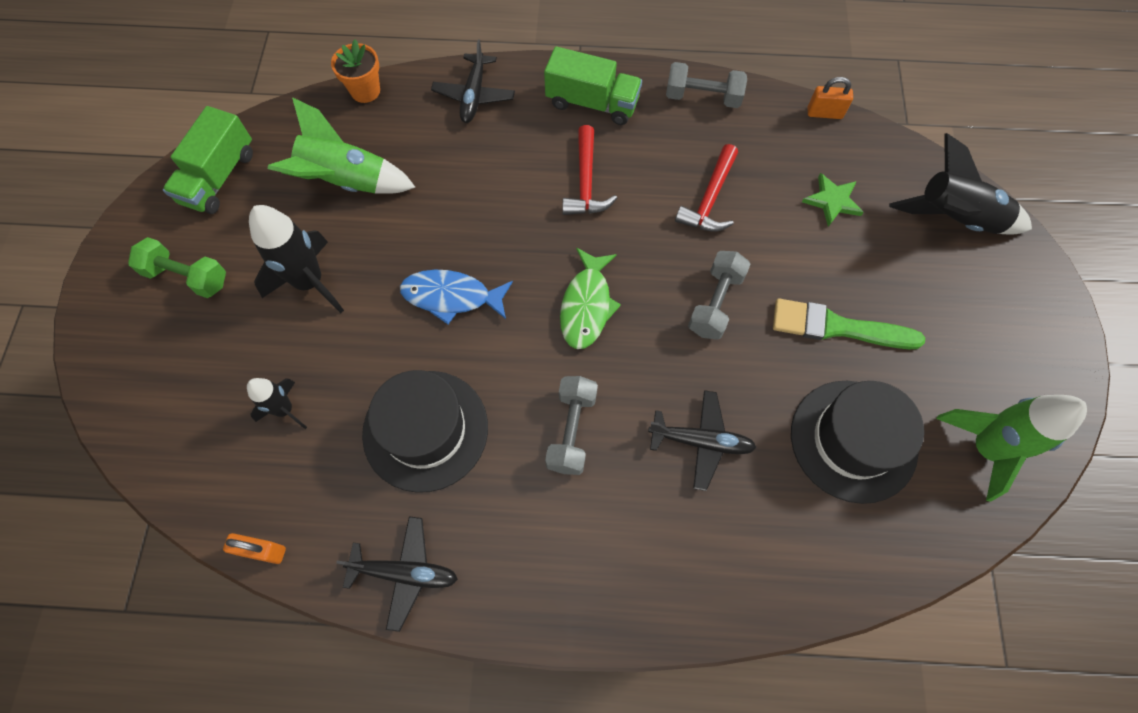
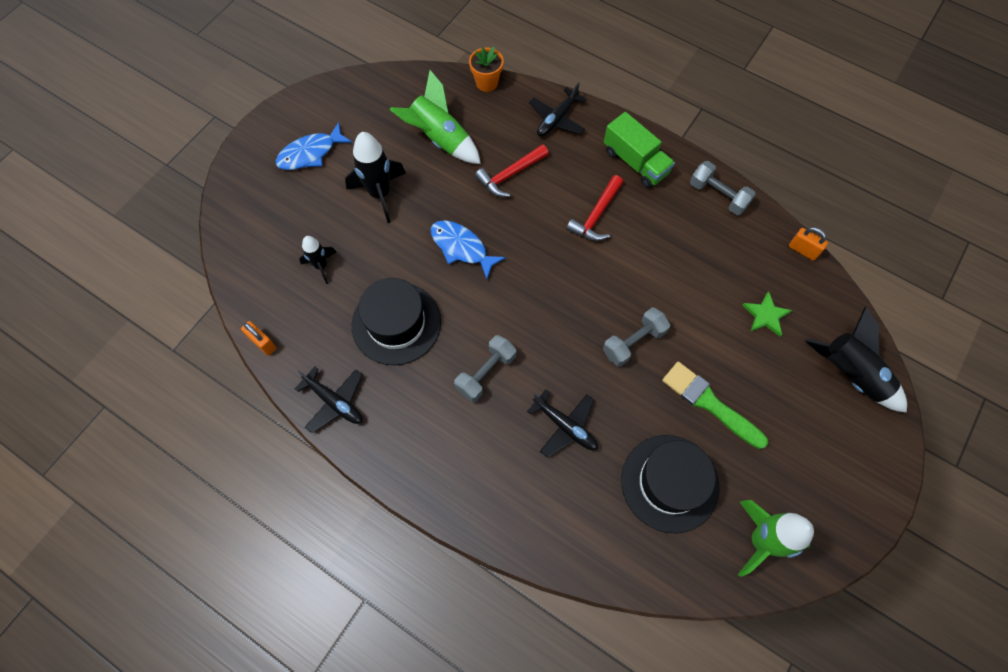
camera: 30 degrees right, 0 degrees up
green dumbbell [128,237,226,298] -> blue fish [275,122,352,170]
green truck [163,106,253,214] -> none
green fish [560,248,621,349] -> none
red hammer [675,144,738,232] -> red hammer moved to [475,144,549,197]

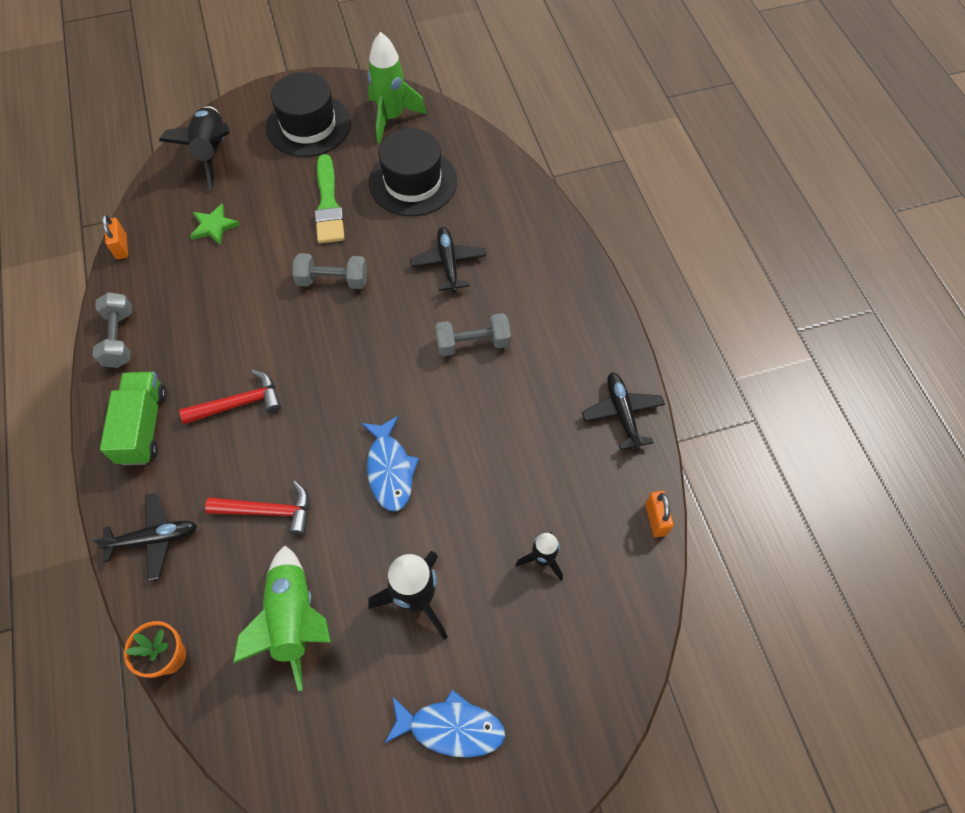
camera: 140 degrees left, 5 degrees down
black hat [352,278,441,365] -> black hat moved to [266,72,351,157]

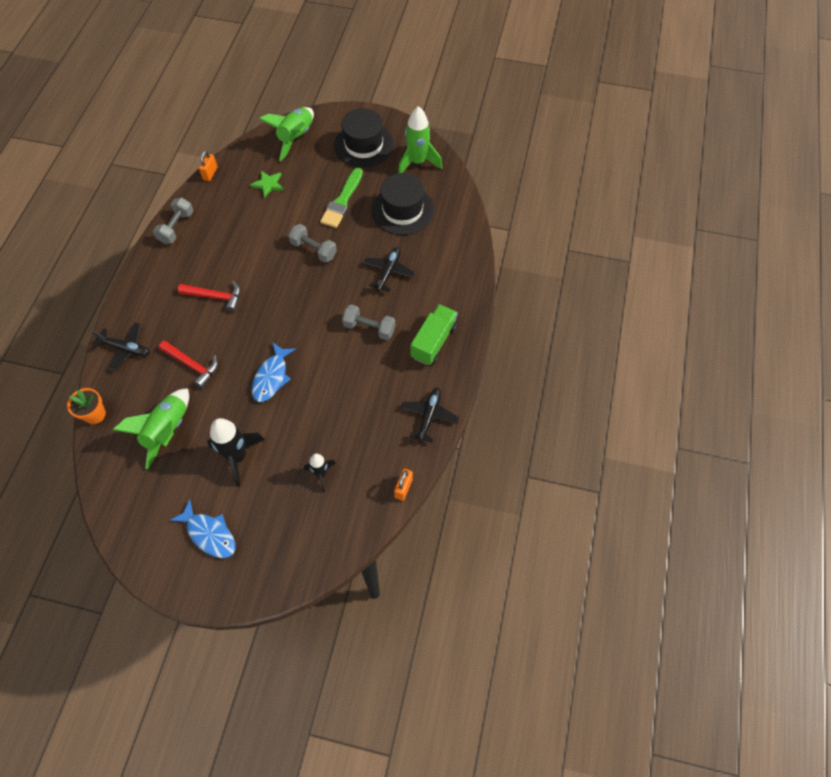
camera: 30 degrees right, 0 degrees up
green truck [100,372,167,465] -> green truck moved to [410,304,458,365]
black rocket [159,106,230,190] -> green rocket [259,107,314,161]

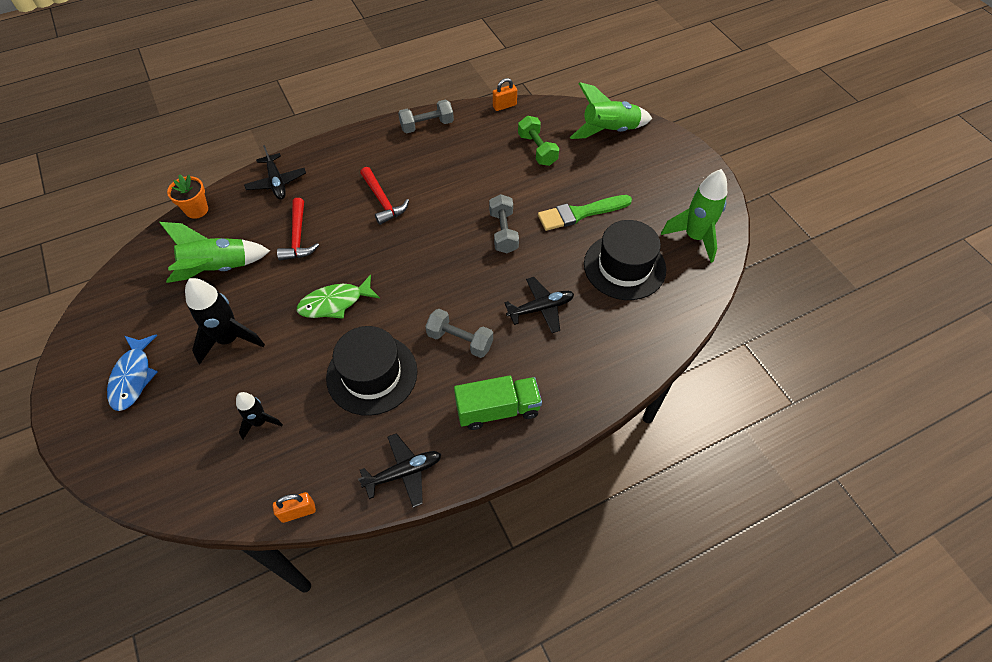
camera: 50 degrees right, 5 degrees down
green star [250,171,284,198] -> green dumbbell [518,116,559,166]
blue fish [252,343,296,402] -> green fish [297,275,380,319]
black hat [334,108,394,168] -> black hat moved to [326,326,417,416]
grey dumbbell [342,304,395,340] -> grey dumbbell turned 45 degrees counterclockwise [425,309,493,358]

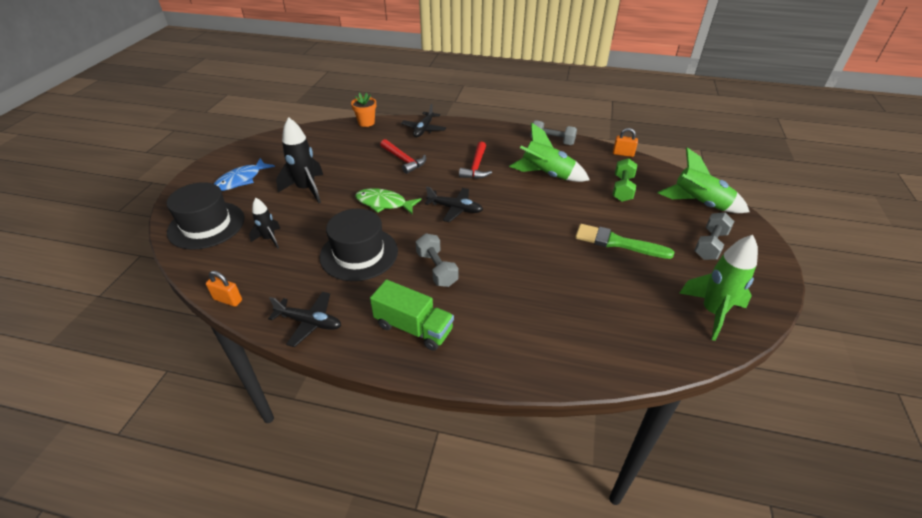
camera: 40 degrees right, 15 degrees down
green rocket [159,222,270,283] -> green rocket moved to [509,122,590,182]
red hammer [277,198,319,261] -> red hammer turned 75 degrees counterclockwise [380,139,426,174]
grey dumbbell [489,194,519,253] -> grey dumbbell moved to [694,212,734,260]
black plane [504,277,574,333] -> black plane moved to [425,187,483,223]
black hat [584,220,666,300] -> black hat moved to [167,182,244,250]

